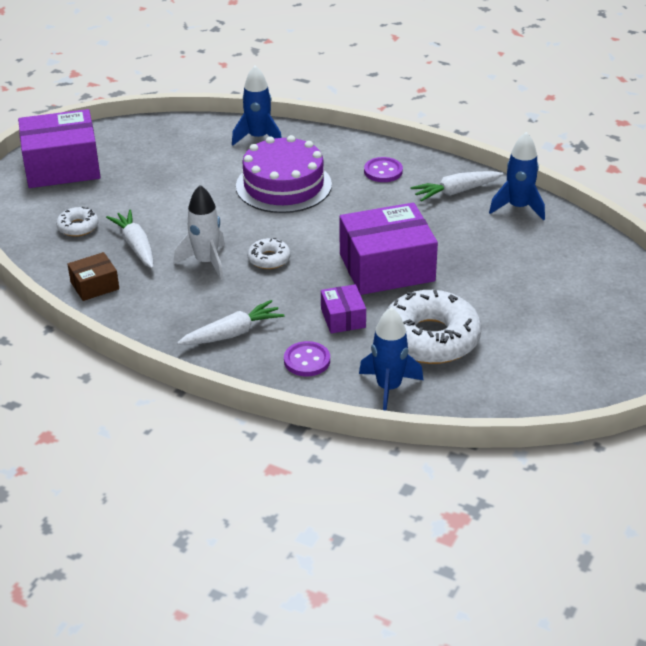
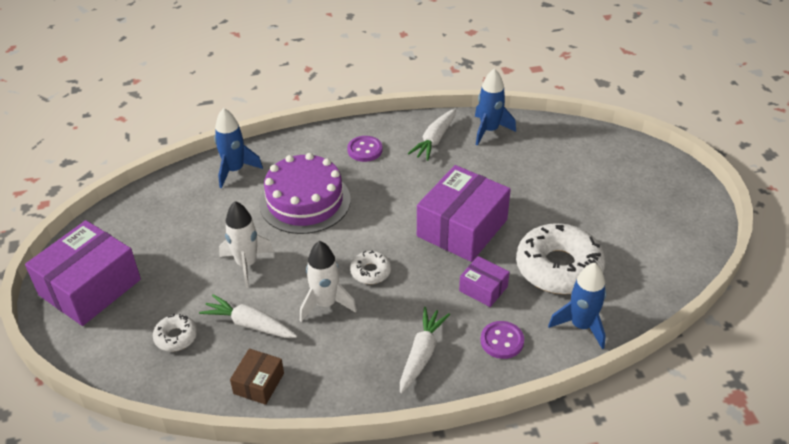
camera: 40 degrees left, 5 degrees up
none -> white rocket [219,201,274,288]

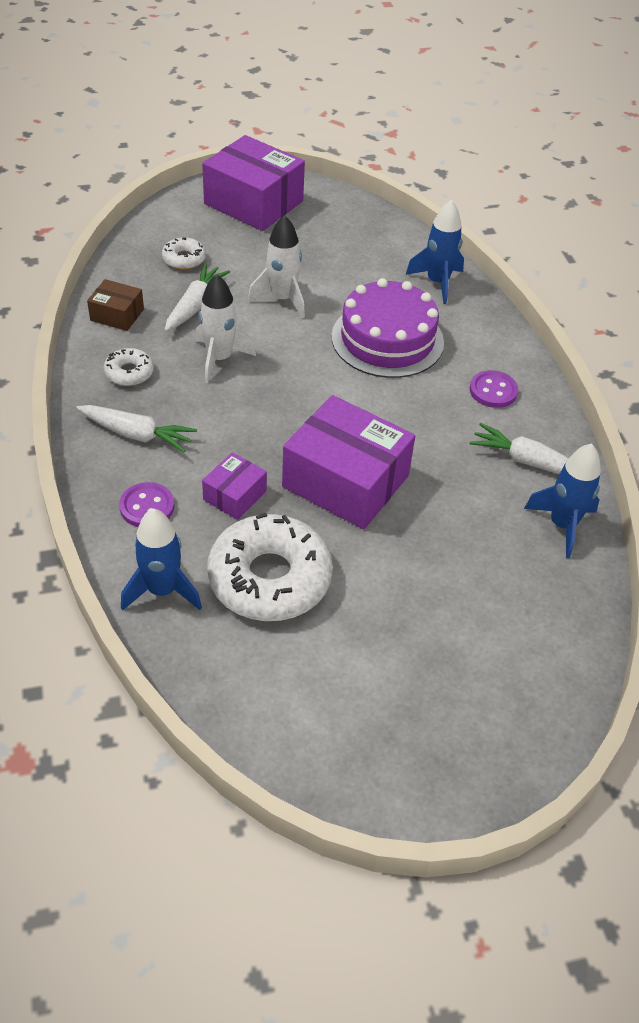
camera: 85 degrees right, 5 degrees up
white donut [350,251,391,284] -> white donut moved to [104,348,154,386]

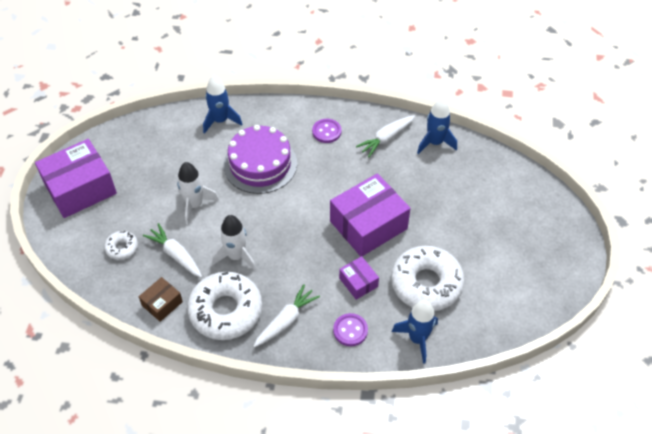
camera: 65 degrees left, 5 degrees up
white donut [104,348,154,386] -> white donut [187,272,262,340], size x2.13

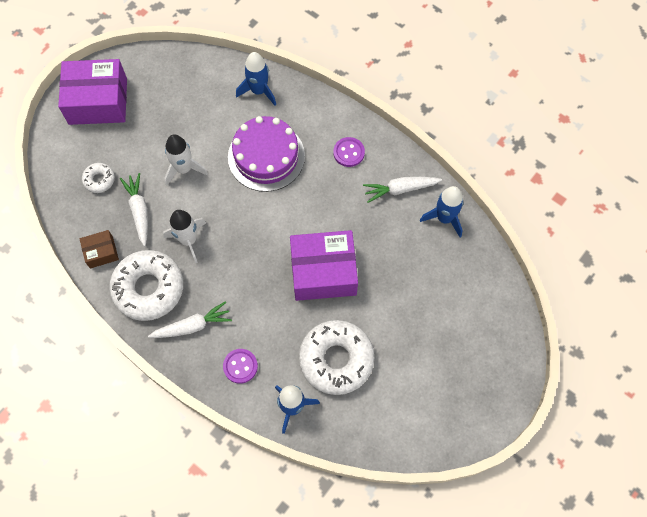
camera: 30 degrees right, 15 degrees up
purple box [339,256,379,300] -> none

